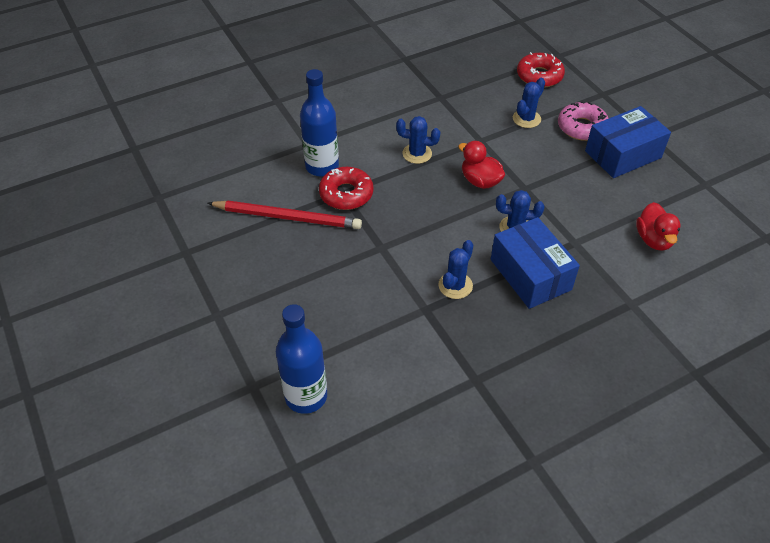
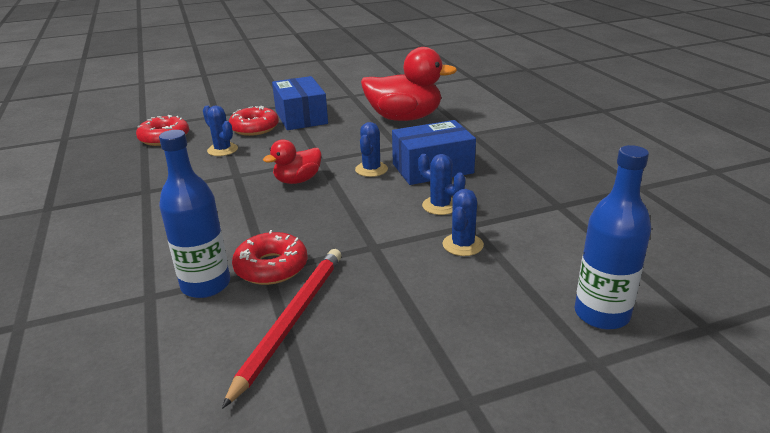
camera: 80 degrees left, 20 degrees down
blue cactus [396,116,440,164] -> blue cactus moved to [442,189,484,256]
pink donut [558,101,609,141] -> red donut [229,106,279,136]
red duck [636,202,681,250] -> red duck [361,47,457,121], size x1.83

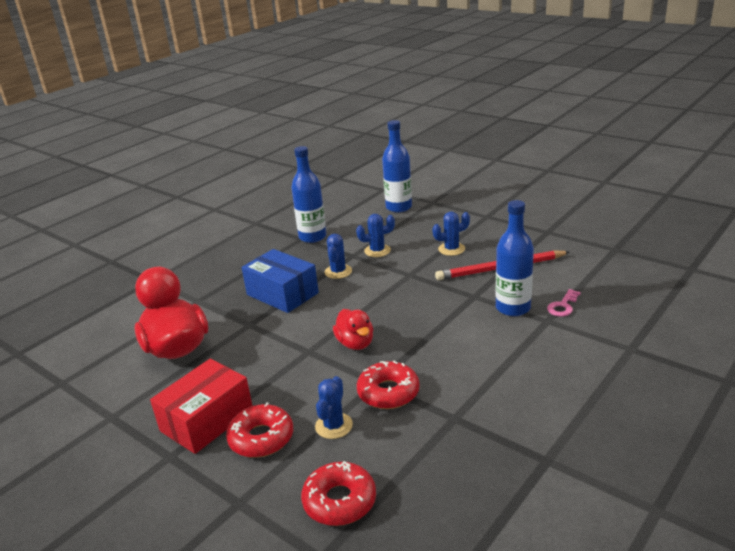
camera: 120 degrees left, 0 degrees up
red donut [232,230,308,285] -> red donut moved to [357,361,420,409]
red duck [263,139,322,184] -> red duck turned 45 degrees clockwise [333,309,373,350]
blue box [272,76,328,130] -> red box [150,359,253,454]
blue cactus [355,122,388,177] -> blue cactus moved to [432,212,470,256]
none -> blue bottle [291,146,327,243]
none -> pink key [547,289,581,317]

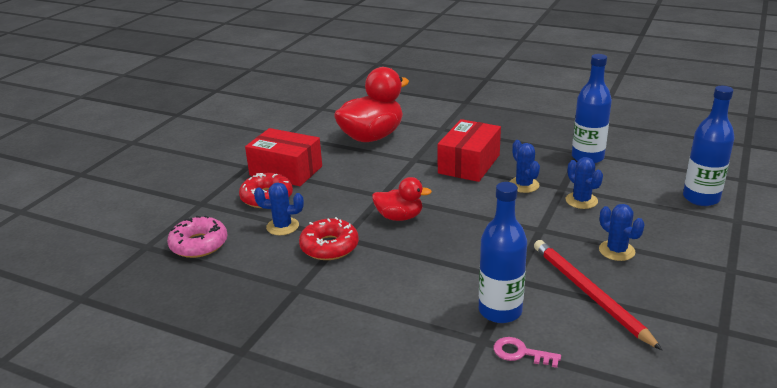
camera: 75 degrees right, 0 degrees up
blue box [242,249,319,313] -> red box [438,119,501,182]
red donut [301,461,376,526] -> pink donut [167,216,227,258]
blue cactus [325,234,352,279] -> blue cactus turned 75 degrees clockwise [509,140,540,193]
red duck [333,309,373,350] -> red duck turned 135 degrees counterclockwise [372,177,432,221]

